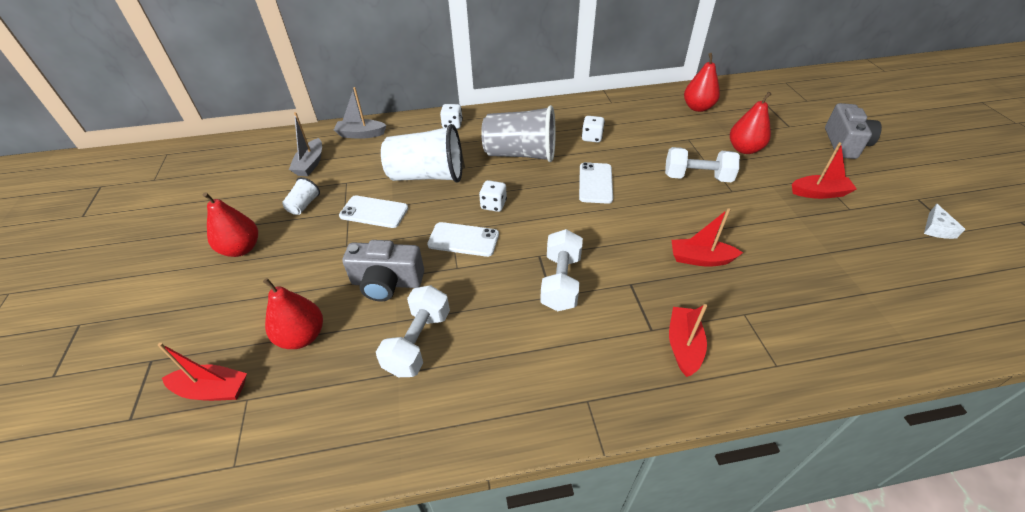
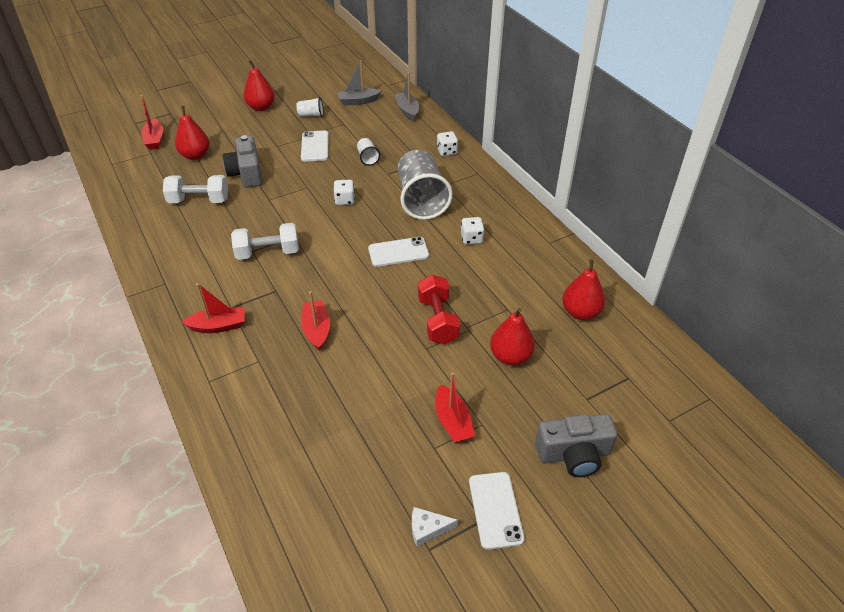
camera: 70 degrees right, 0 degrees up
white cup [381,124,462,182] -> white cup [357,138,380,166], size x0.44
white phone [427,222,499,257] -> white phone moved to [469,472,525,550]
white dumbbell [665,147,740,182] -> red dumbbell [418,275,460,344]

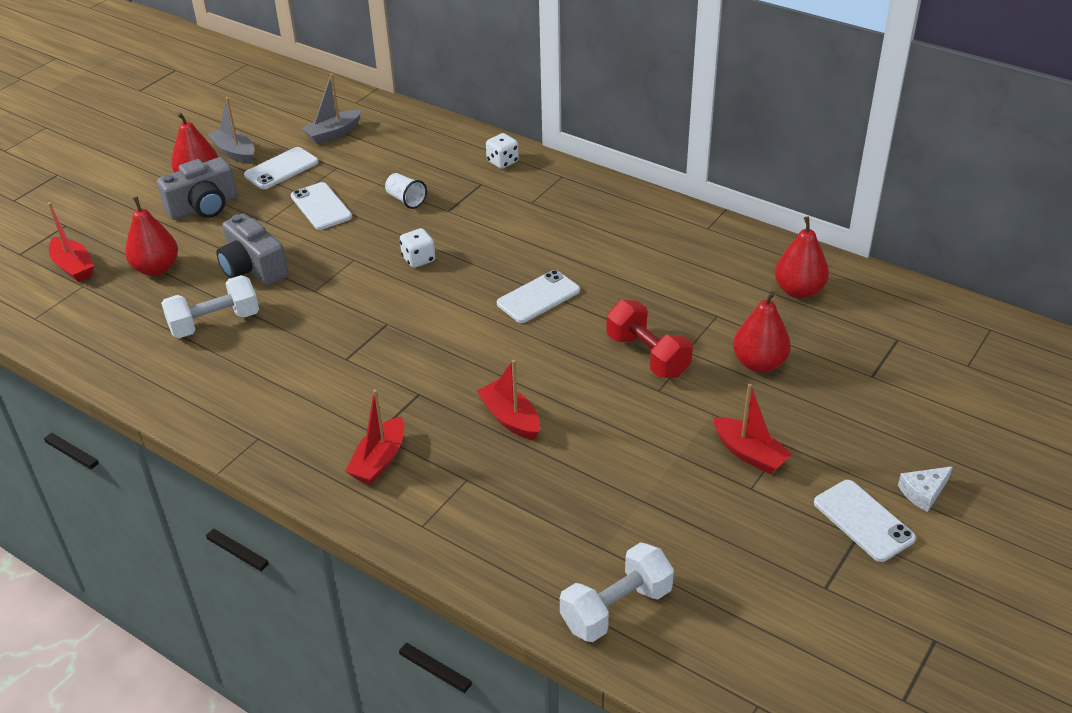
camera: 25 degrees left, 5 degrees down
red boat [182,283,245,333] -> red boat turned 150 degrees clockwise [345,389,404,484]
white dumbbell [231,223,299,260] -> white dumbbell moved to [560,542,674,642]
white cup [296,97,324,117] -> white phone [244,147,318,189]
grey boat [395,72,419,121] -> grey boat moved to [207,97,255,164]
grey cup [398,149,453,220] -> none
white cheese [412,507,458,547] -> white cheese moved to [898,466,953,512]
white dice [461,217,485,244] -> none
grey camera [535,414,617,477] -> grey camera moved to [157,157,237,220]

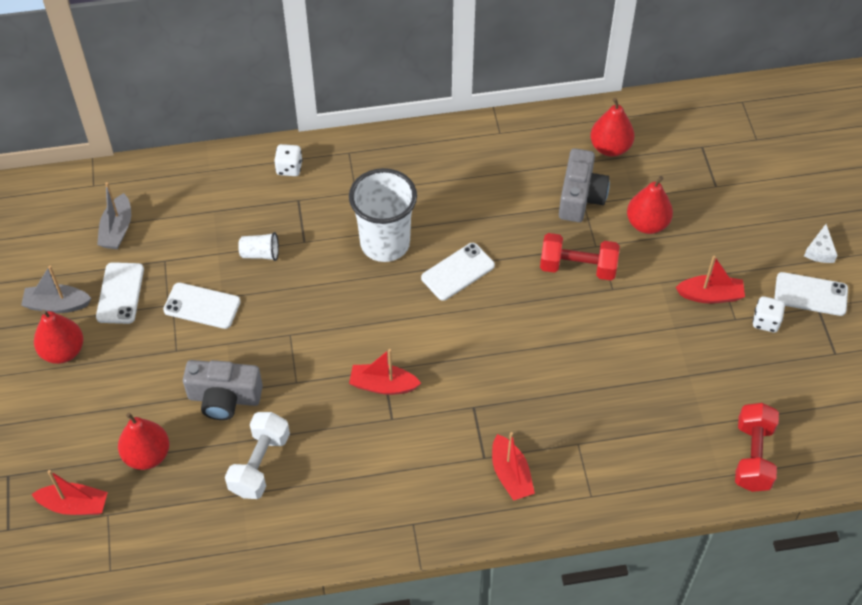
camera: 45 degrees left, 15 degrees up
grey camera [157,157,237,220] -> grey camera moved to [559,148,610,222]
white dice [400,228,435,268] -> white dice moved to [753,296,785,332]
red boat [477,360,540,440] -> red boat moved to [349,349,421,395]
white phone [497,270,580,323] -> white phone turned 45 degrees clockwise [421,243,495,301]
white dumbbell [560,542,674,642] -> red dumbbell [735,403,779,492]
none -> white cup [349,168,417,262]

